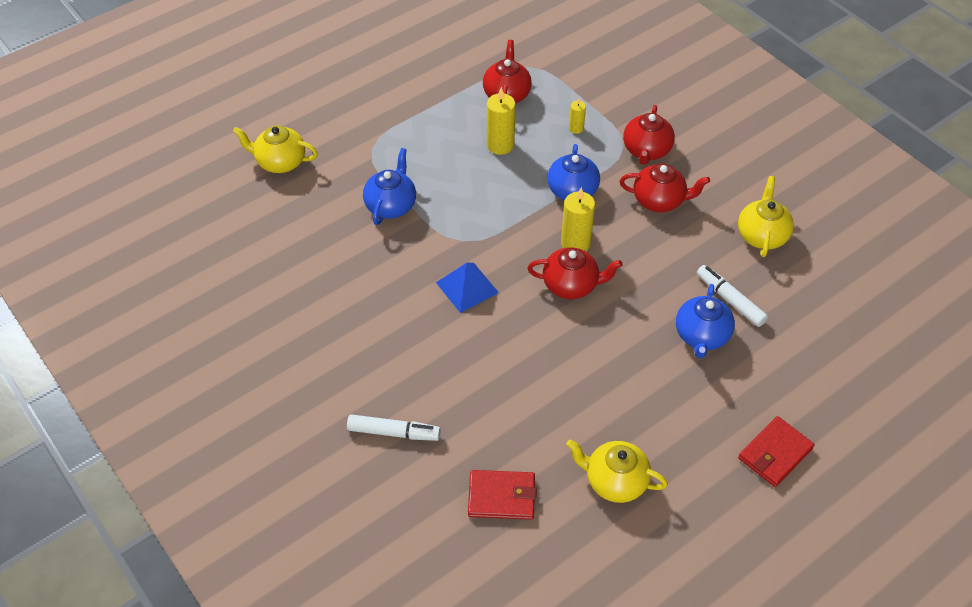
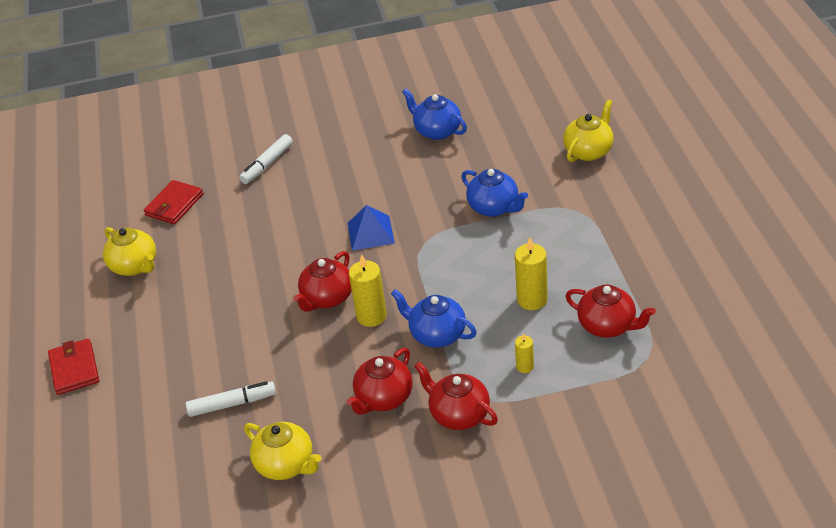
camera: 120 degrees right, 10 degrees down
yellow teapot [566,440,668,503] -> yellow teapot turned 90 degrees clockwise [103,227,156,276]
blue teapot [676,284,735,358] -> blue teapot moved to [402,88,467,140]

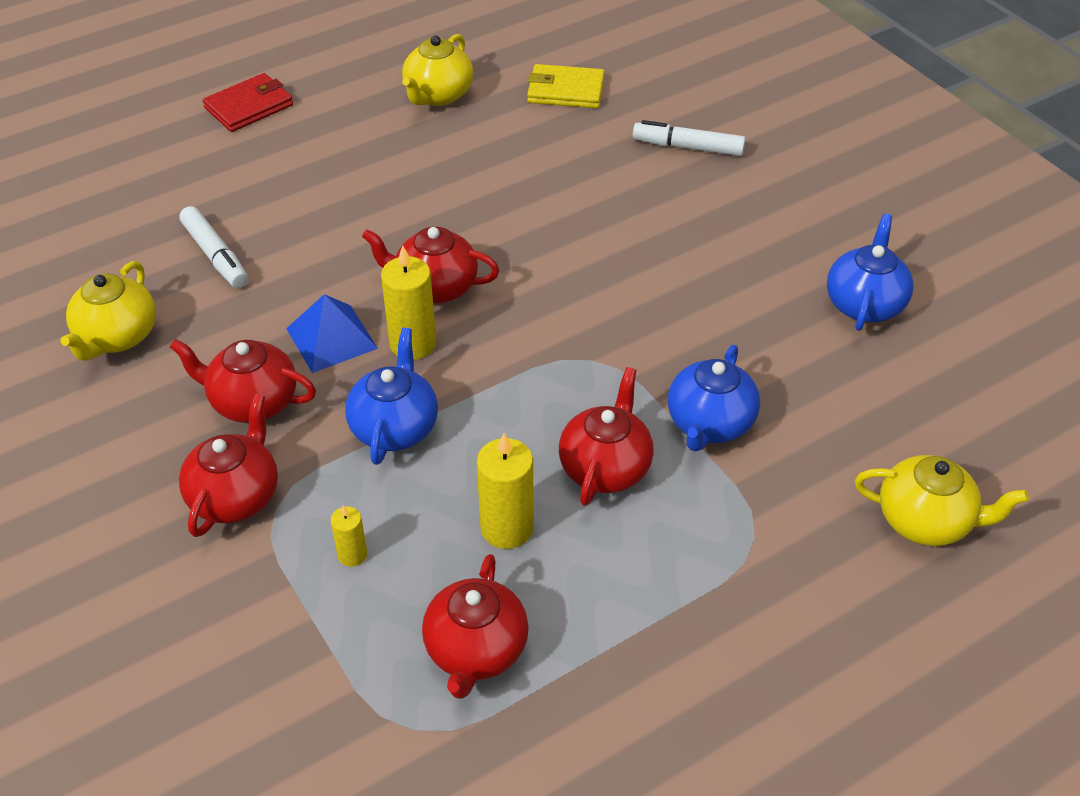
camera: 65 degrees right, 5 degrees up
red wallet [144,180,203,224] -> yellow wallet [527,64,605,108]
blue pyramid [348,205,395,251] -> blue pyramid moved to [286,294,378,373]
none -> red teapot [559,367,654,506]

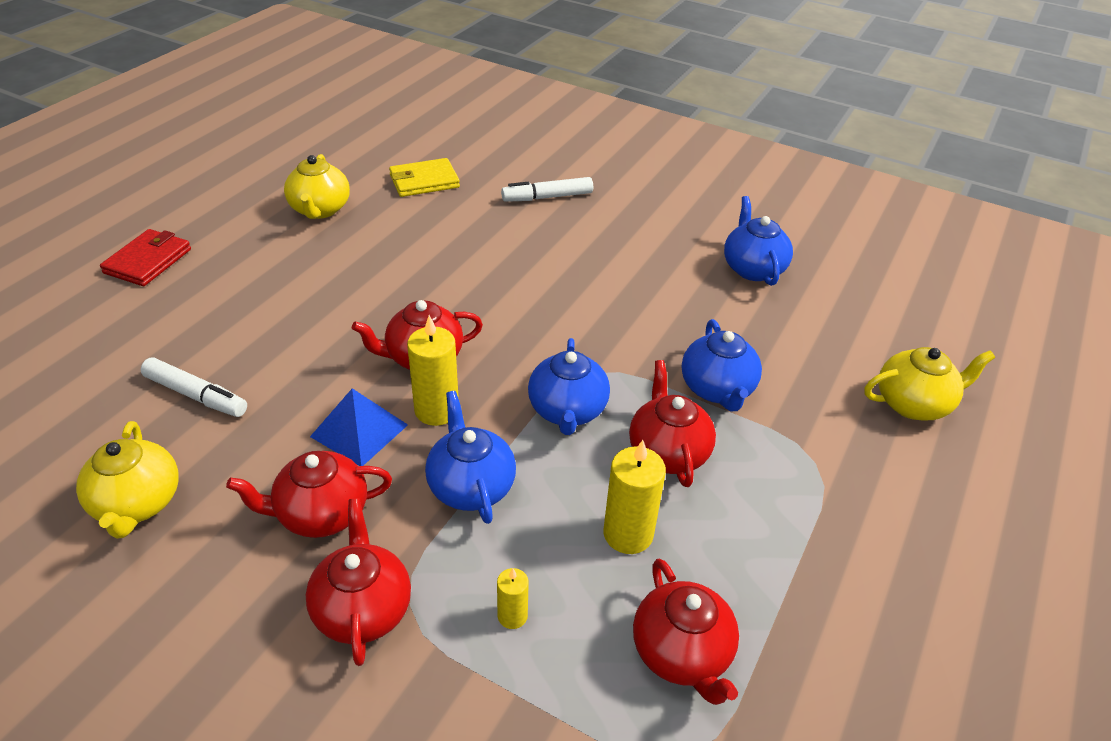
camera: 30 degrees left, 5 degrees down
none -> blue teapot [528,338,610,435]

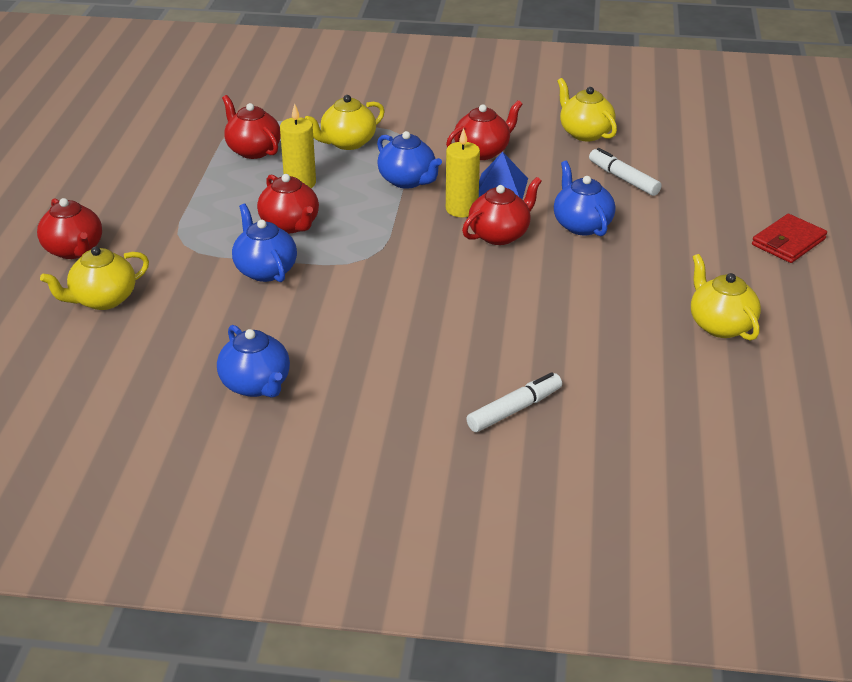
camera: 160 degrees right, 5 degrees down
red wallet [100,229,191,286] -> red wallet turned 45 degrees clockwise [752,214,827,263]
white marker [141,357,247,417] -> white marker turned 45 degrees clockwise [589,148,662,196]
red teapot [306,498,411,666] -> red teapot moved to [37,198,102,259]
yellow wallet [389,158,460,197] -> none
yellow candle [497,568,529,629] -> yellow teapot [305,95,385,150]
blue teapot [528,338,610,435] -> blue teapot moved to [554,161,615,236]

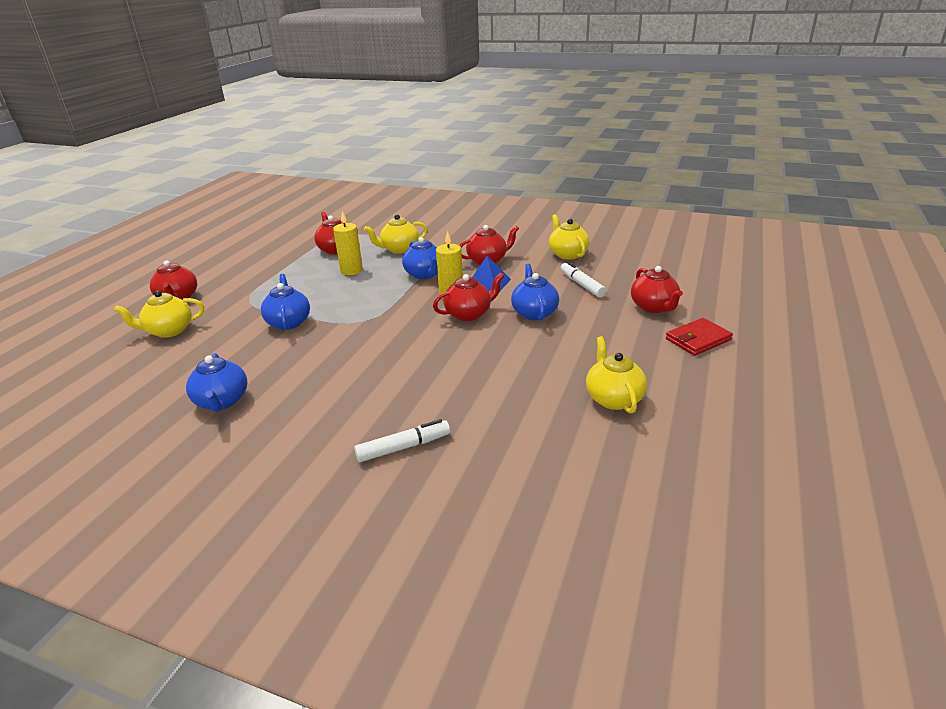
camera: 15 degrees right, 5 degrees down
red teapot [257,174,319,233] -> red teapot moved to [631,266,683,313]

